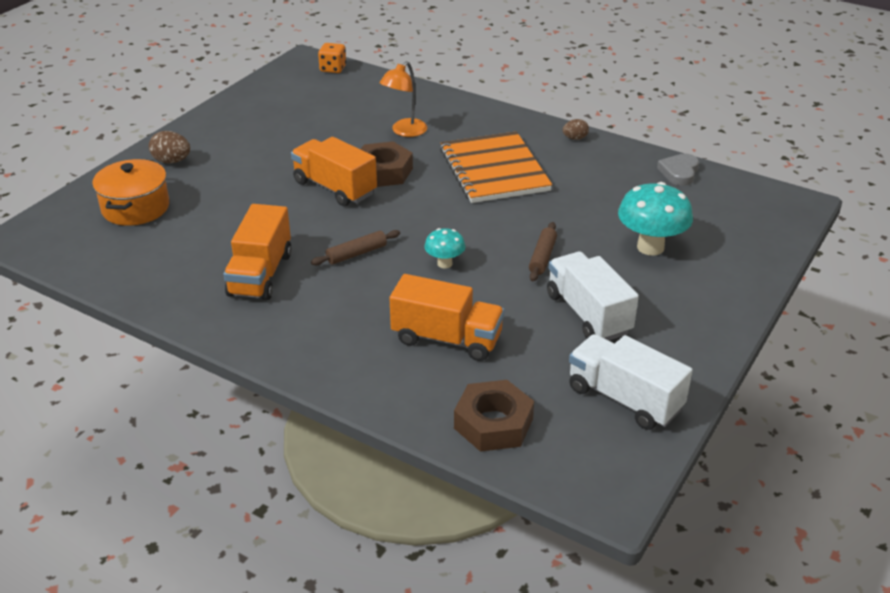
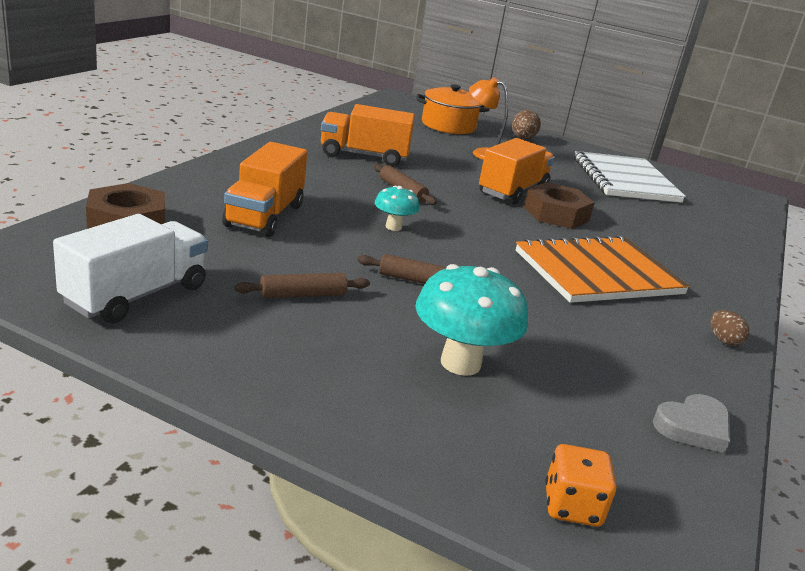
camera: 80 degrees right, 10 degrees down
orange dice [318,43,346,73] -> orange dice moved to [545,444,616,527]
orange lamp [379,61,427,137] -> orange lamp moved to [469,77,509,160]
white truck [547,252,639,340] -> brown rolling pin [235,273,370,299]
grey heart [657,153,699,186] -> grey heart turned 135 degrees clockwise [653,394,730,453]
none -> white notebook [574,151,686,203]

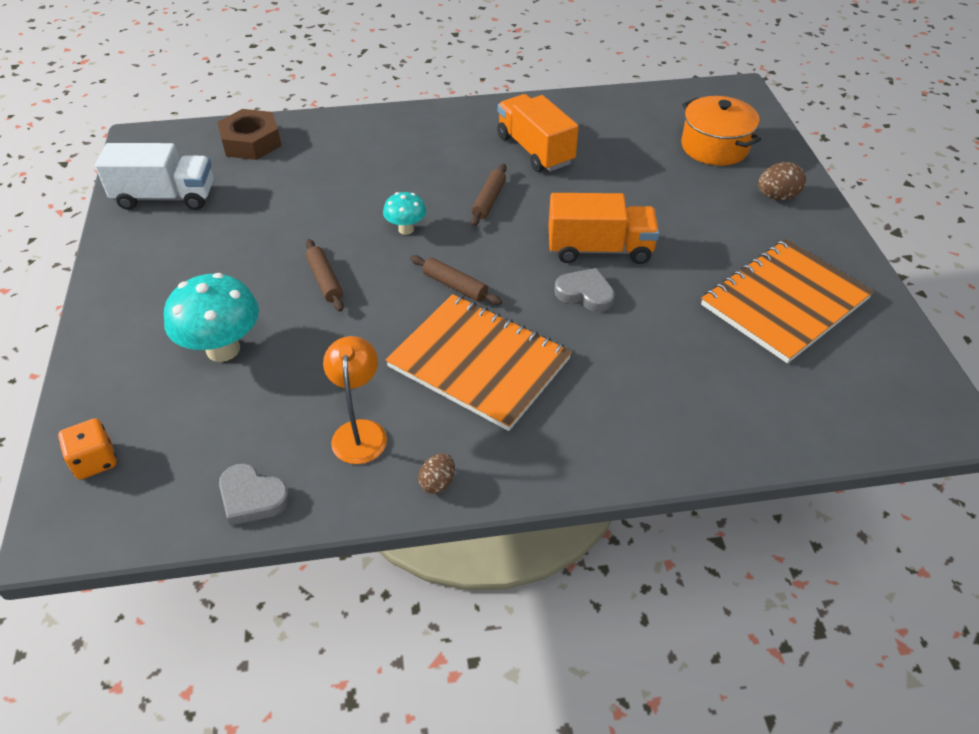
camera: 60 degrees right, 20 degrees up
orange truck [222,142,307,237] -> none
brown rolling pin [235,273,370,299] -> brown rolling pin moved to [410,255,502,305]
orange lamp [469,77,509,160] -> orange lamp moved to [323,336,387,464]
brown nut [524,182,595,229] -> grey heart [554,268,615,312]
white notebook [574,151,686,203] -> orange notebook [701,239,874,363]

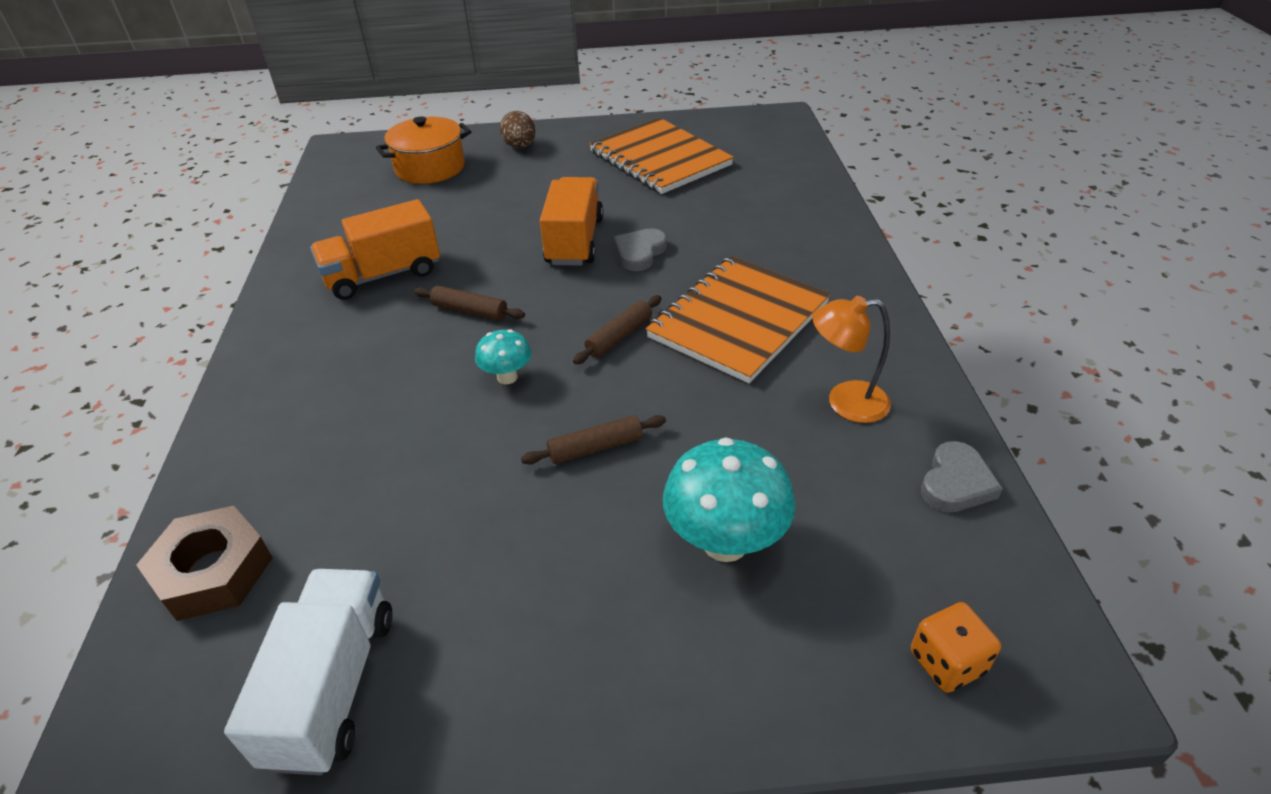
camera: 85 degrees left, 5 degrees down
brown egg [418,453,455,494] -> none

